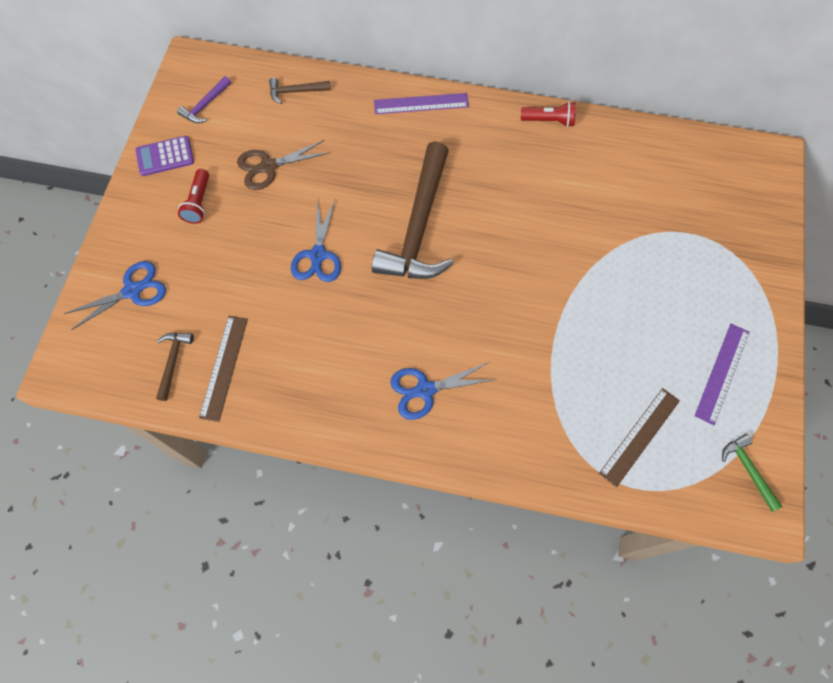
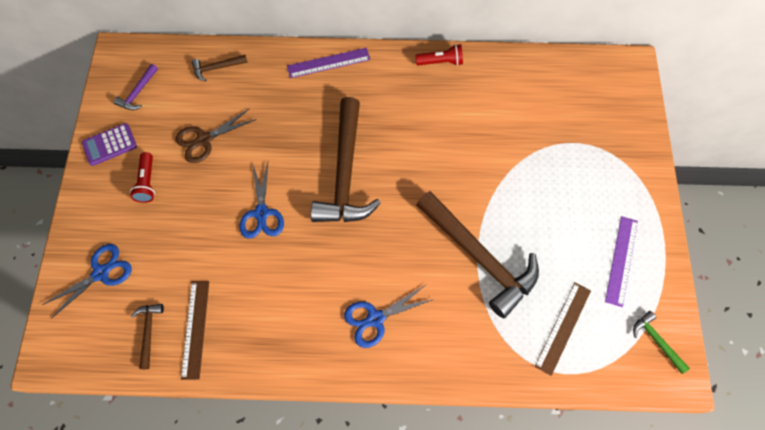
camera: 10 degrees left, 0 degrees up
none -> brown hammer [416,191,539,318]

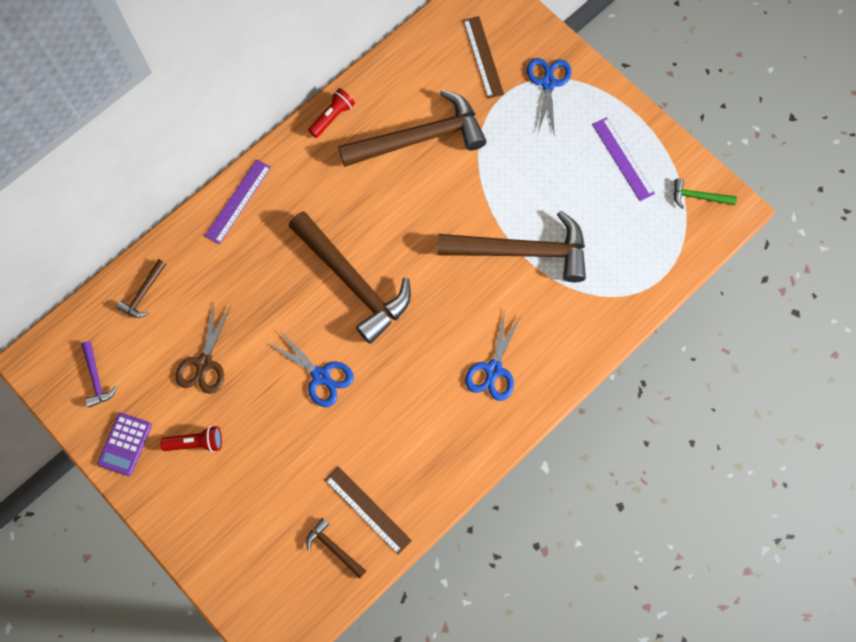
camera: 45 degrees left, 5 degrees up
blue scissors [42,244,132,319] -> blue scissors moved to [527,58,571,137]
red flashlight [130,152,155,203] -> red flashlight turned 45 degrees counterclockwise [160,426,222,452]
brown ruler [535,282,591,376] -> brown ruler moved to [463,16,504,99]
none -> brown hammer [338,89,486,167]

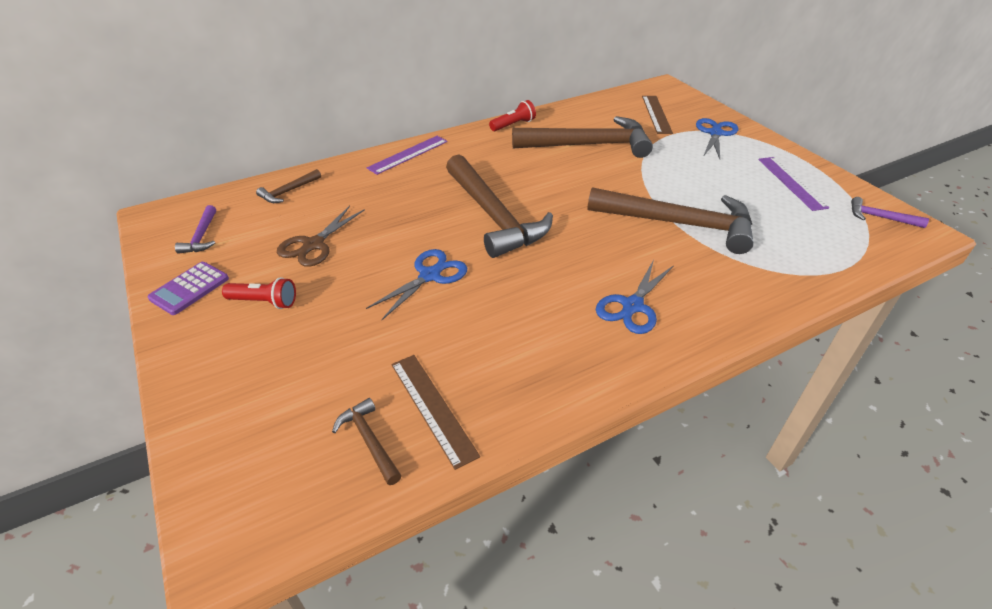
camera: 15 degrees right, 30 degrees down
blue scissors [267,331,354,407] -> blue scissors turned 105 degrees counterclockwise [366,249,467,320]
green hammer [674,178,737,209] -> purple hammer [851,197,929,228]

